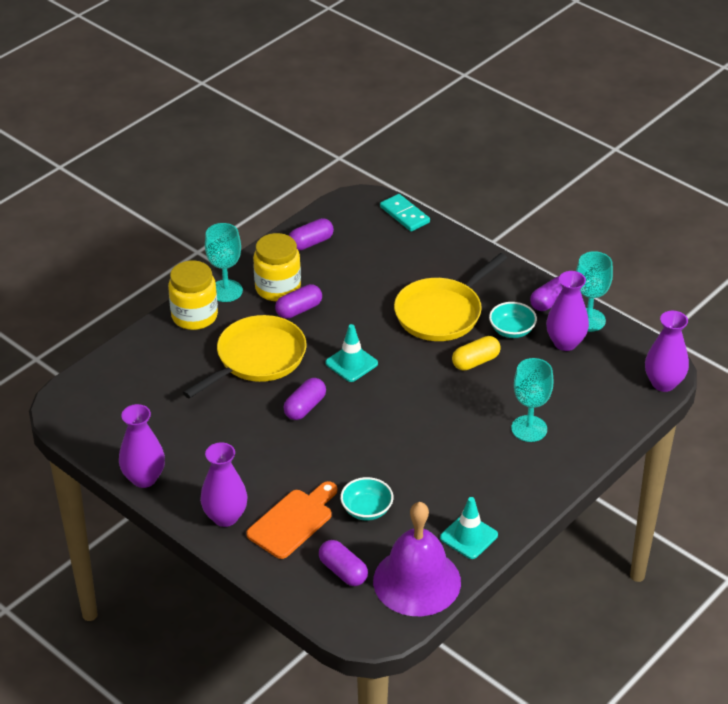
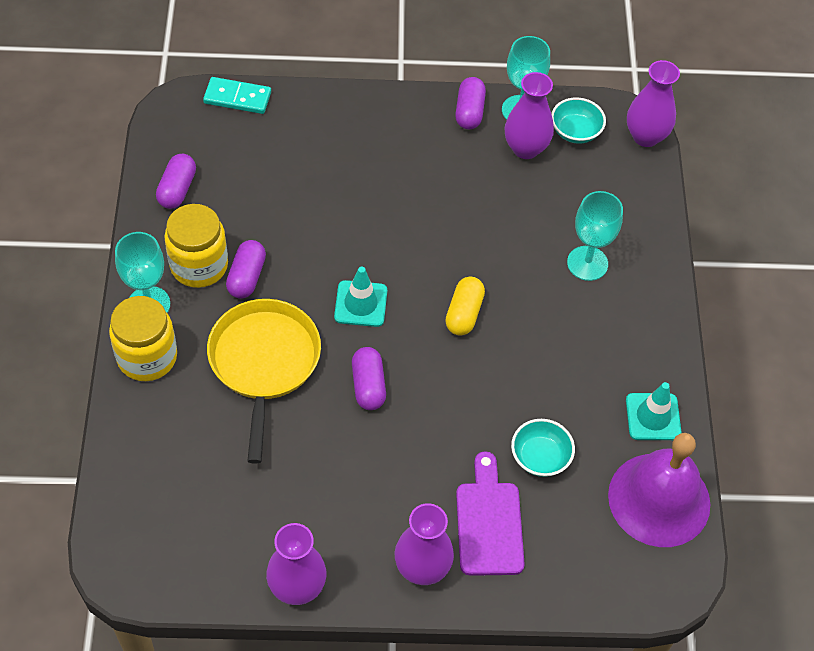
camera: 45 degrees left, 15 degrees up
orange cutting board [246,481,337,559] -> purple cutting board [456,452,525,576]
purple capsule [319,540,368,586] -> none
yellow pan [394,253,507,341] -> none
yellow capsule [452,336,501,371] -> yellow capsule moved to [445,277,485,336]
turquoise bowl [489,302,537,338] -> turquoise bowl moved to [551,98,606,144]

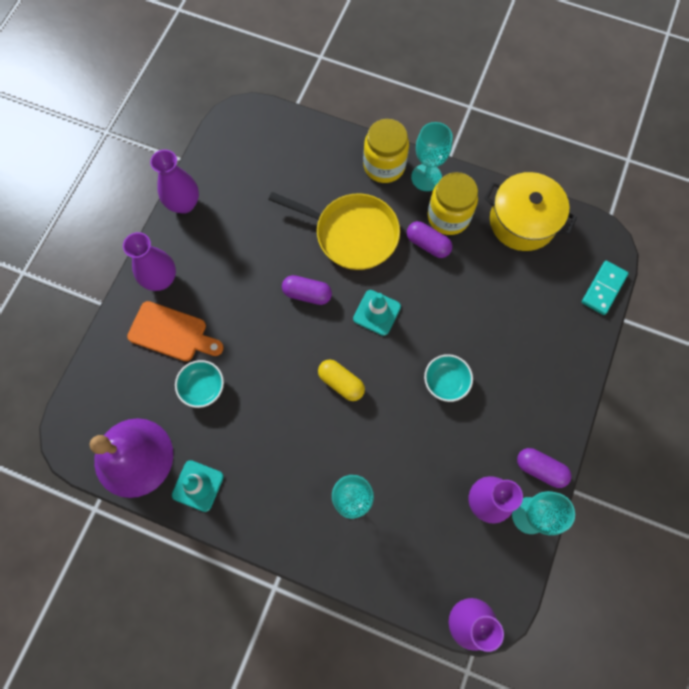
camera: 115 degrees right, 15 degrees up
purple capsule [156,154,196,209] -> yellow pot [484,172,577,251]
purple cutting board [456,452,525,576] -> orange cutting board [127,301,224,361]
turquoise bowl [551,98,606,144] -> turquoise bowl moved to [424,354,473,402]

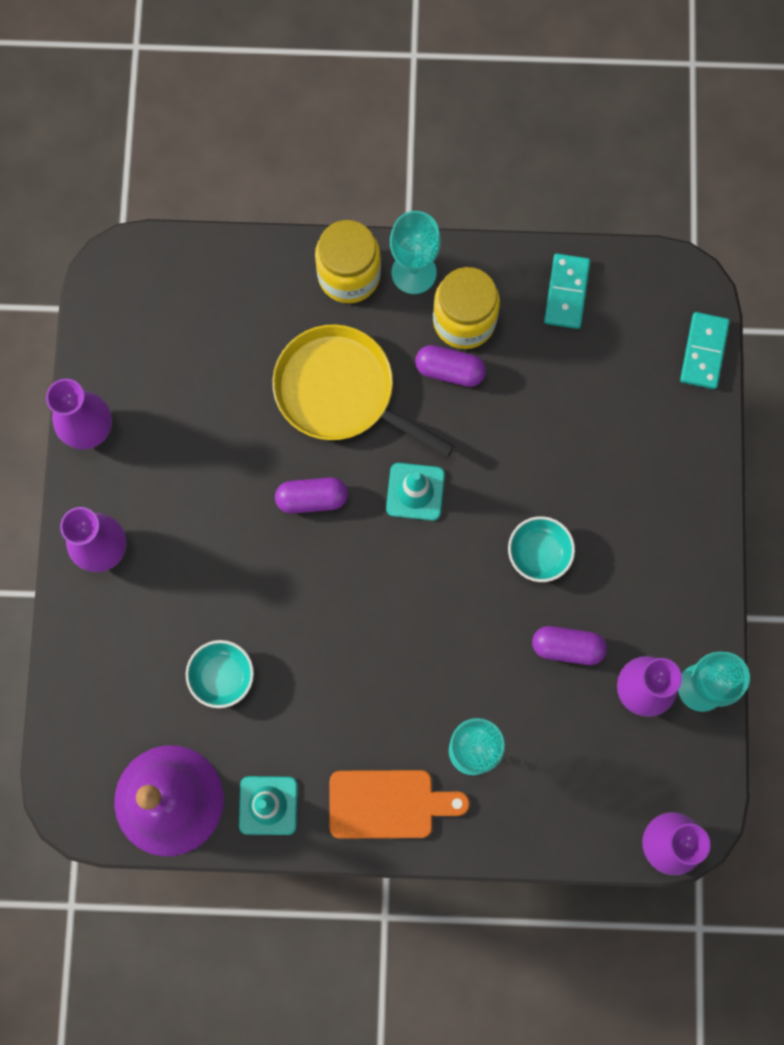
camera: 20 degrees left, 5 degrees up
orange cutting board [127,301,224,361] -> orange cutting board moved to [330,770,470,839]
yellow pan [268,192,400,270] -> yellow pan turned 150 degrees counterclockwise [272,324,454,458]
yellow capsule [318,360,365,401] -> none
yellow pot [484,172,577,251] -> turquoise domino [544,254,590,329]
purple capsule [517,448,571,488] -> purple capsule moved to [532,626,607,665]

